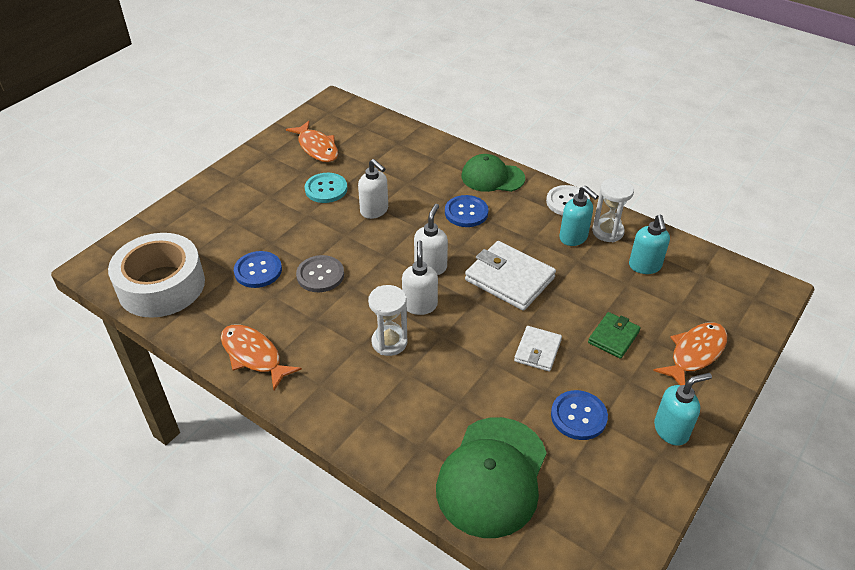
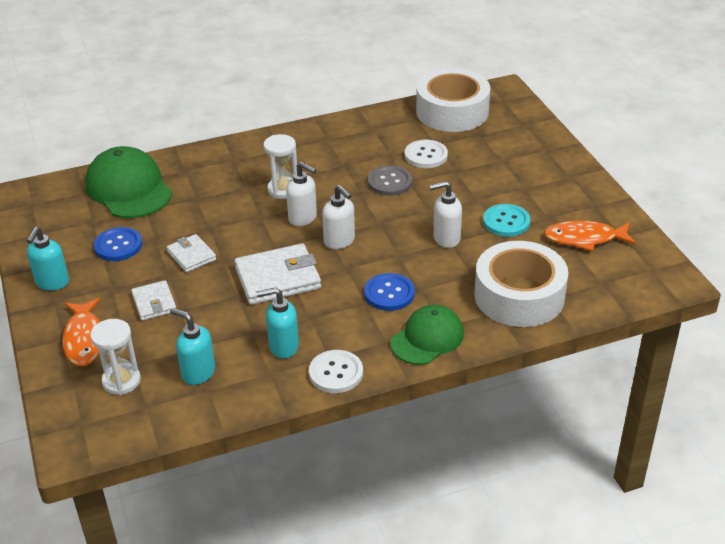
camera: 125 degrees right, 5 degrees down
orange fish [221,324,302,390] -> none
blue button [234,251,282,288] -> white button [405,140,448,168]
green wallet [588,312,641,359] -> white wallet [131,280,176,321]
white hourglass [592,178,634,242] -> white hourglass moved to [90,319,141,395]
none -> white tape [475,241,568,327]

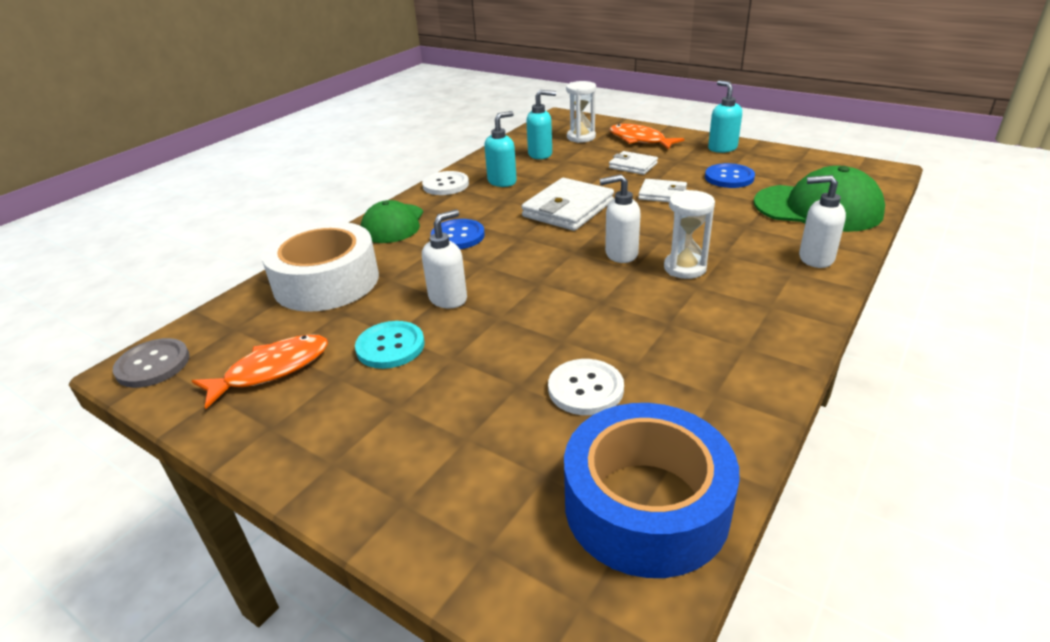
camera: 145 degrees right, 5 degrees down
white soap dispenser [322,185,355,249] -> white soap dispenser moved to [799,175,846,268]
grey button [368,166,412,196] -> grey button moved to [113,338,189,388]
white tape [416,68,490,132] -> blue tape [564,403,740,578]

